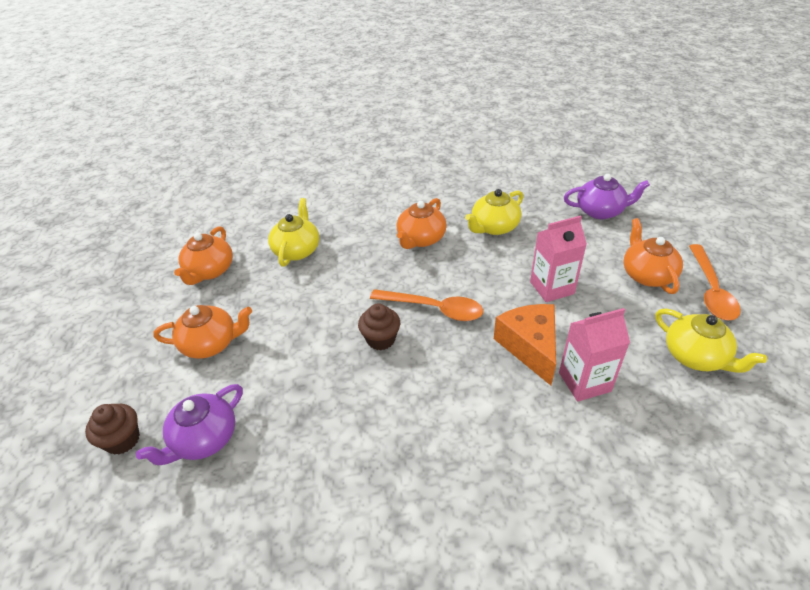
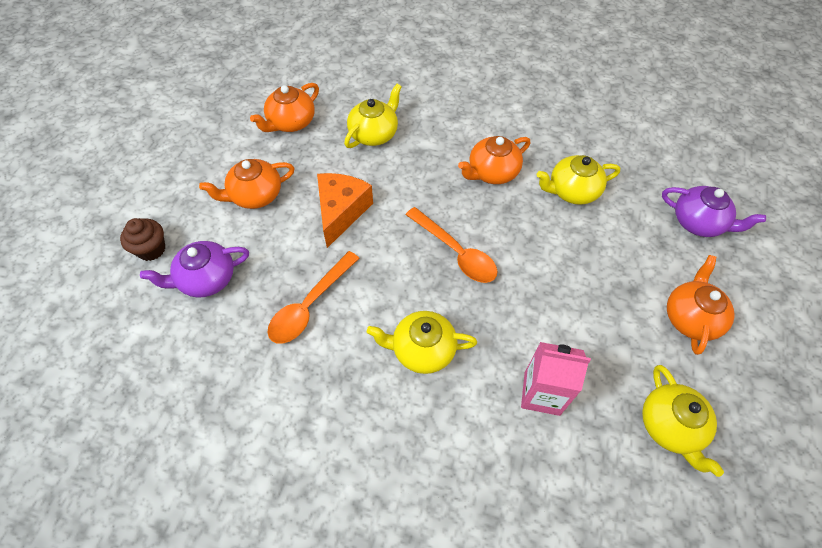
camera: 25 degrees right, 15 degrees up
orange teapot [153,305,252,359] -> orange teapot turned 135 degrees clockwise [199,159,295,209]
brown cupcake [358,304,400,350] -> none
orange cheese [494,304,556,385] -> orange cheese moved to [317,173,373,248]
pink carton [530,215,587,302] -> none
orange spoon [689,244,741,320] -> orange spoon moved to [268,251,359,343]
none -> yellow teapot [367,311,477,374]

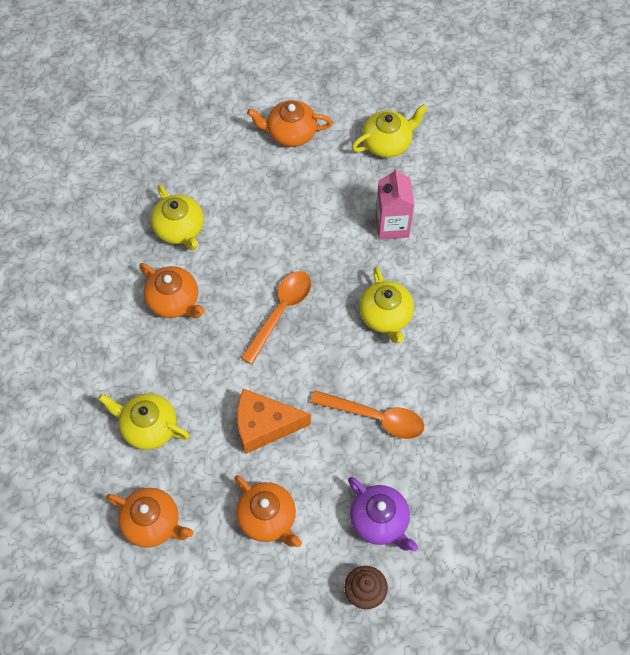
camera: 105 degrees left, 5 degrees up
purple teapot [662,186,766,237] -> none

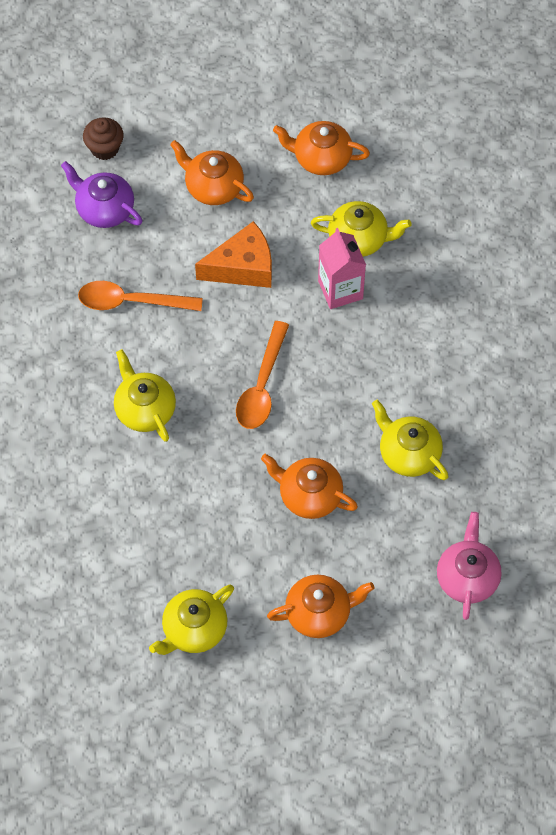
camera: 165 degrees right, 0 degrees up
orange teapot [139,263,205,318] -> orange teapot moved to [261,454,358,519]
pink carton [376,168,414,240] -> pink carton moved to [318,228,366,309]
none -> pink teapot [437,512,502,620]

